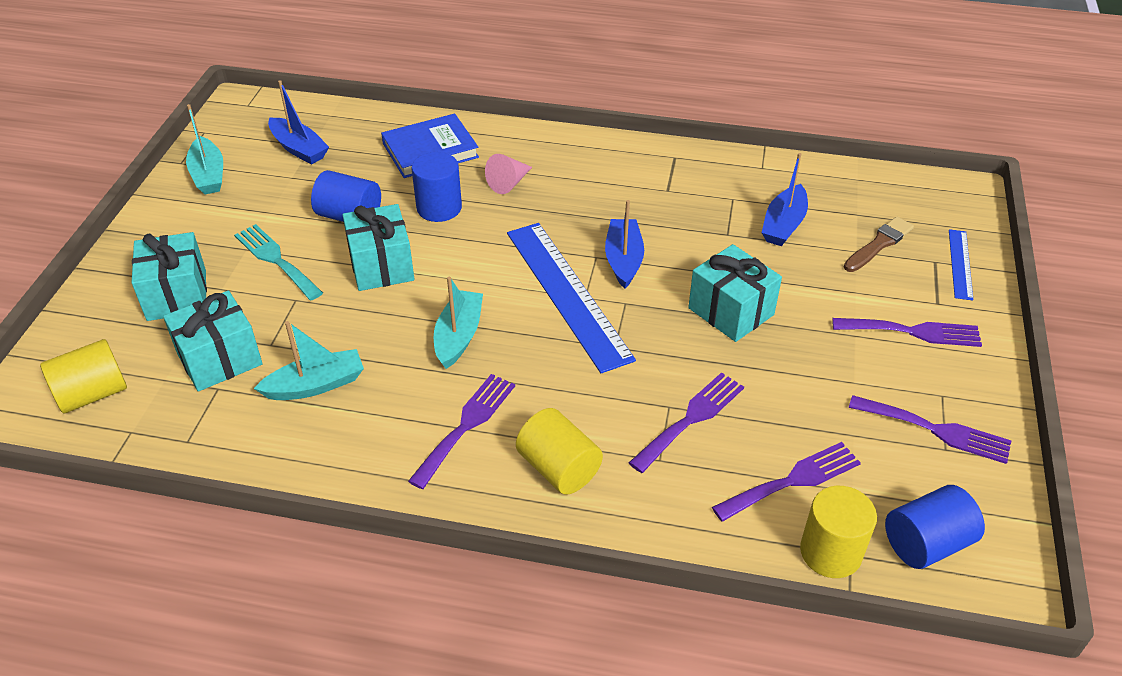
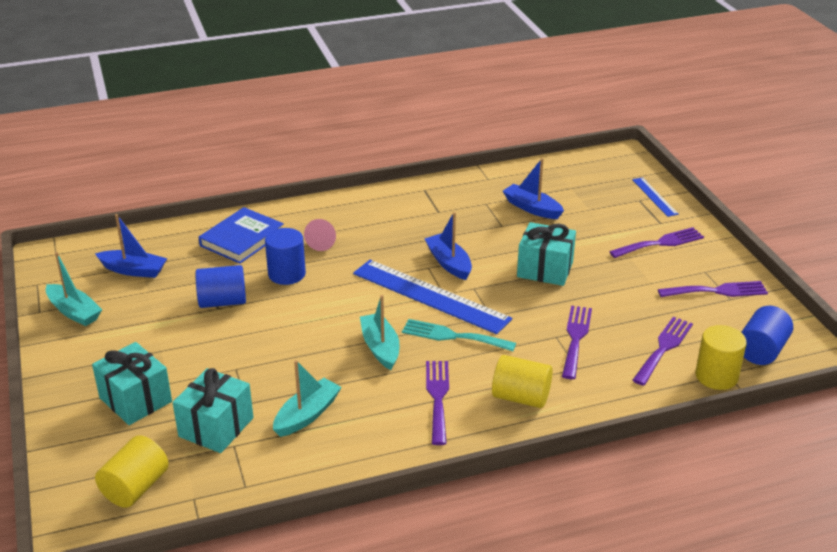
camera: 30 degrees left, 10 degrees down
turquoise fork [234,224,323,300] -> turquoise fork moved to [402,319,516,351]
turquoise gift [343,204,414,291] -> none
blue boat [762,153,808,246] -> blue boat turned 135 degrees clockwise [503,158,564,219]
brown brush [844,217,914,272] -> none

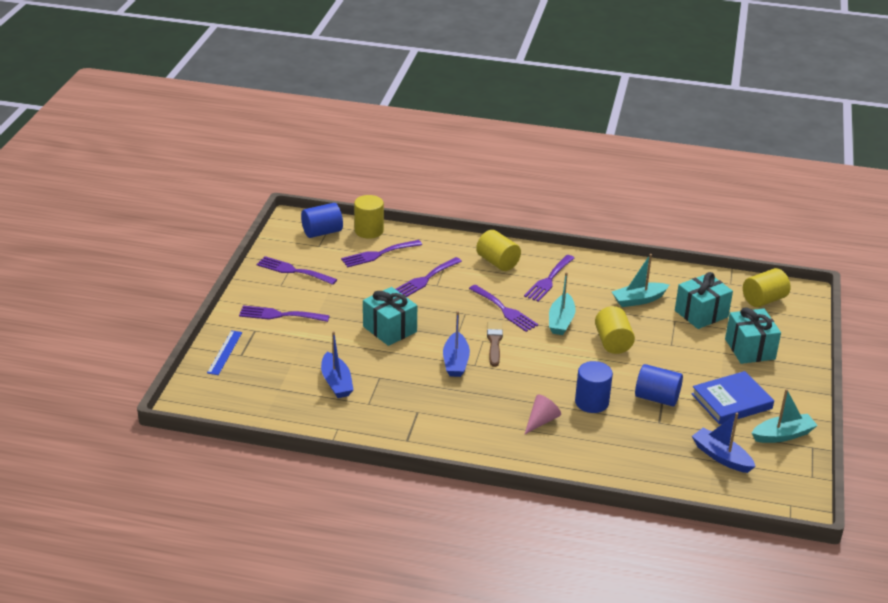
camera: 150 degrees left, 0 degrees up
turquoise boat [46,252,102,326] -> turquoise boat turned 90 degrees clockwise [752,389,818,443]
blue book [198,207,284,264] -> blue book moved to [692,371,774,425]
blue ruler [353,260,512,334] -> brown brush [487,321,503,367]
turquoise fork [402,319,516,351] -> purple fork [469,285,538,332]
none -> yellow cylinder [595,306,635,354]

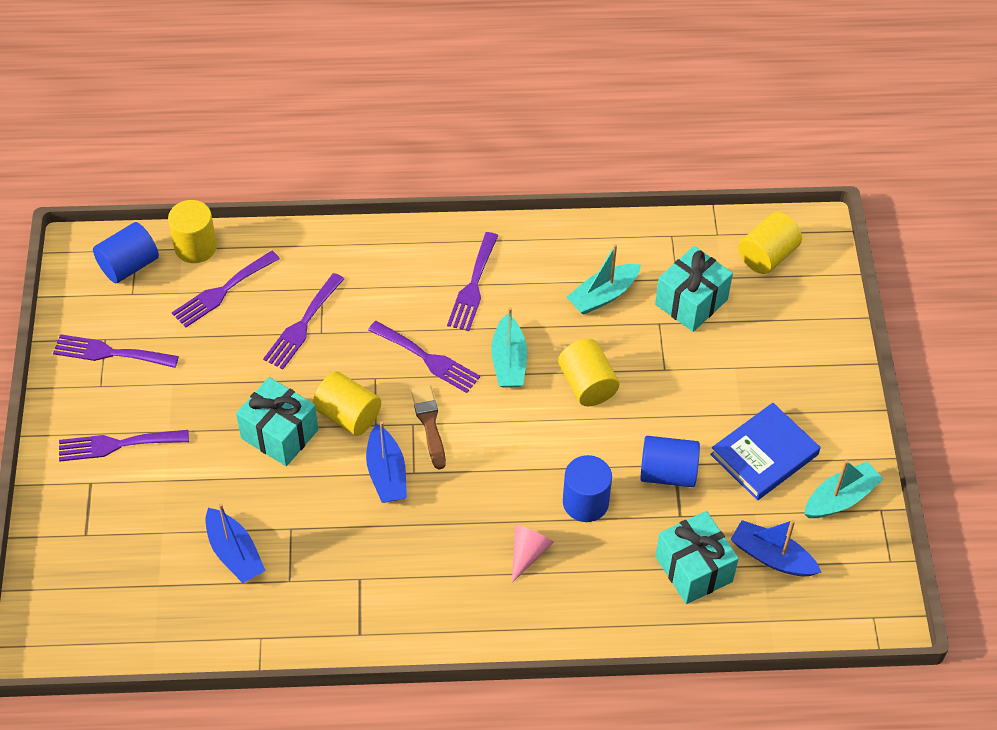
camera: 15 degrees left, 20 degrees up
blue ruler [207,330,242,375] -> none
yellow cylinder [476,230,521,271] -> yellow cylinder moved to [313,371,381,436]
turquoise gift [725,307,781,364] -> turquoise gift moved to [655,511,739,604]

